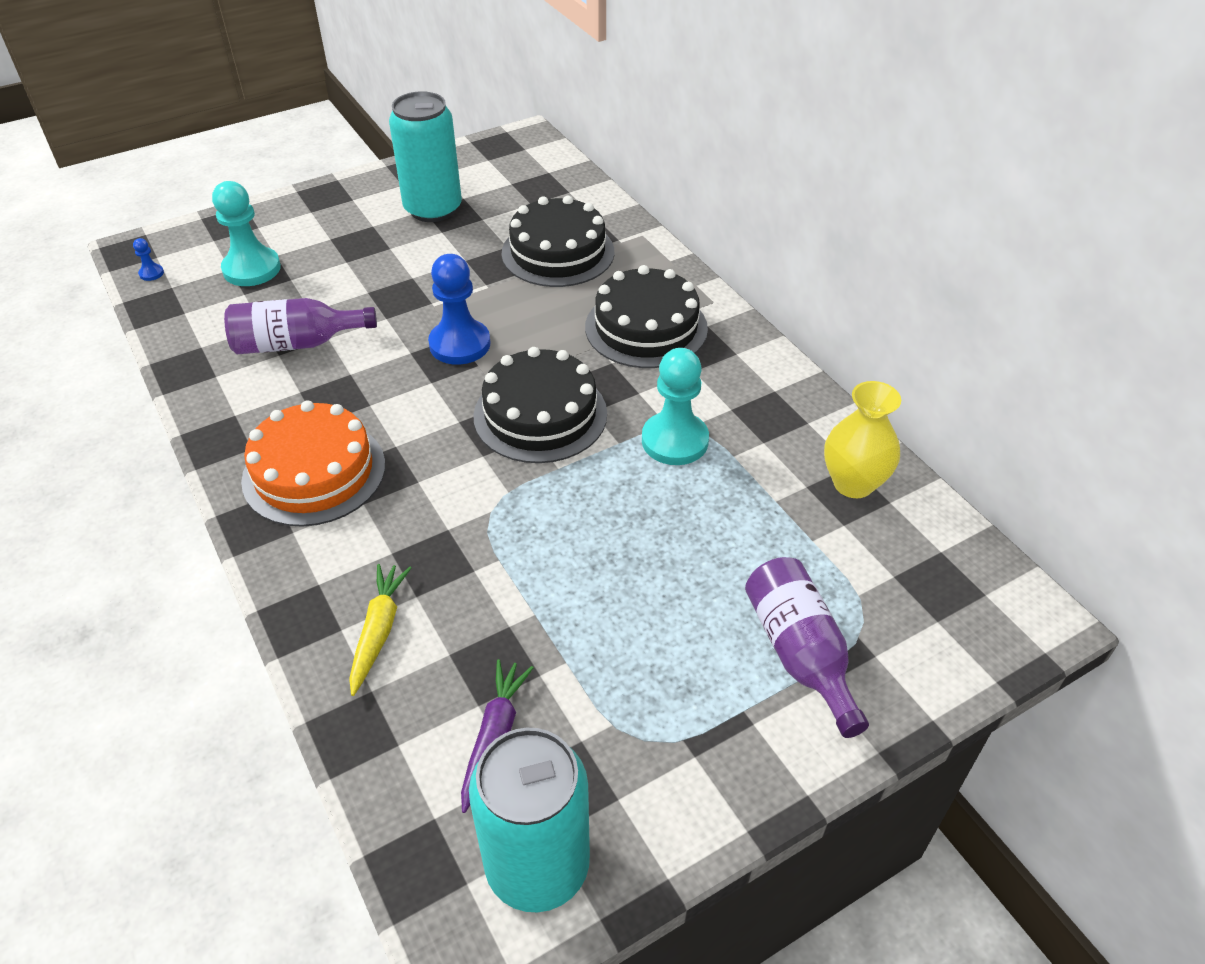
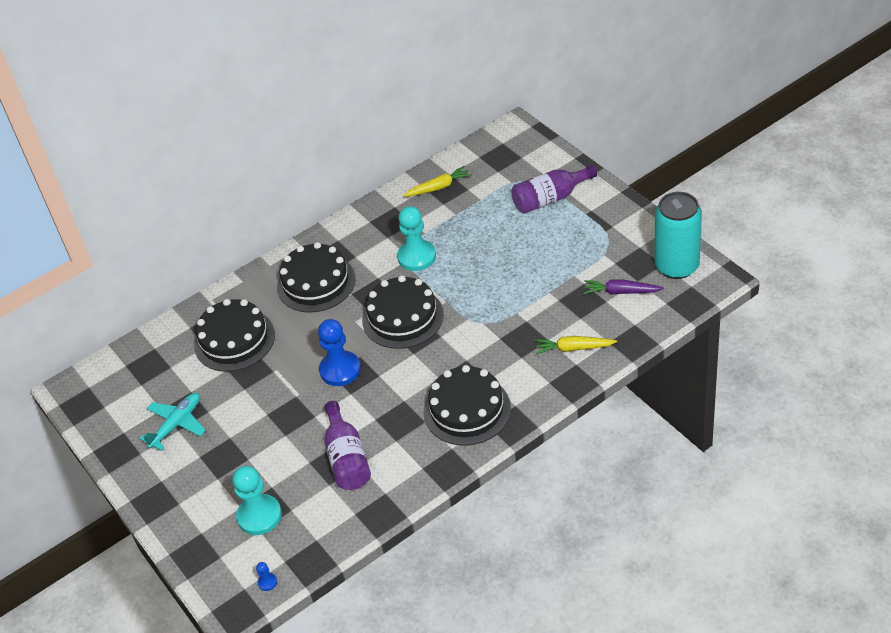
camera: 90 degrees left, 0 degrees up
orange cake [241,400,385,527] -> black cake [424,365,511,446]
turquoise can [389,91,462,222] -> turquoise plane [140,393,206,451]
yellow vase [824,381,901,498] -> yellow carrot [403,166,472,197]

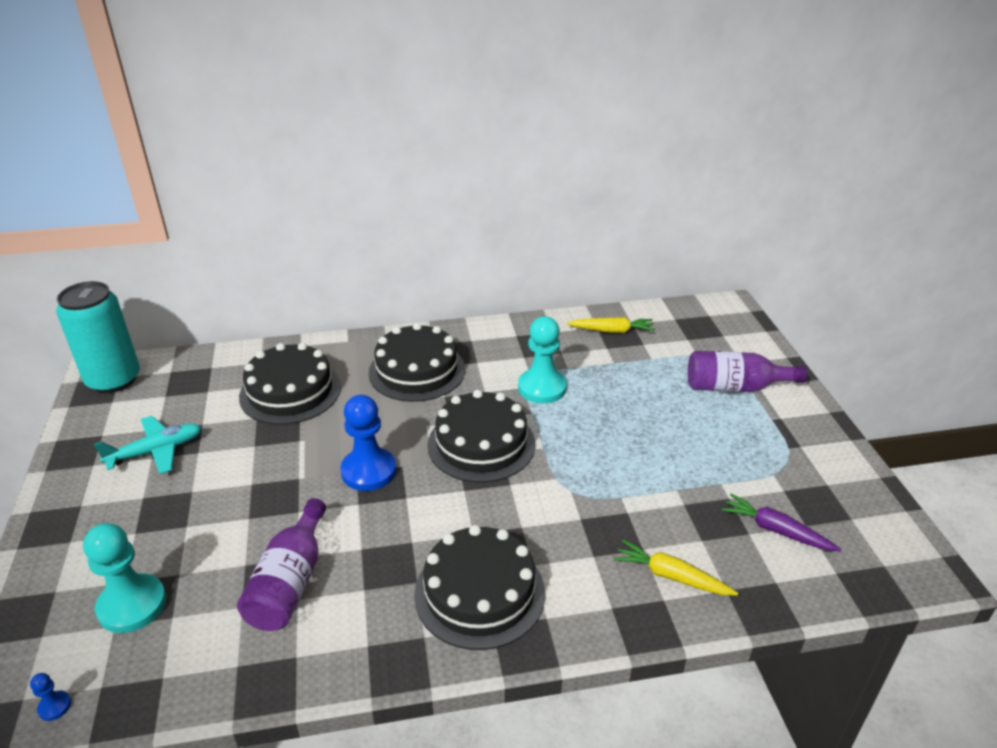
camera: 20 degrees right, 10 degrees down
turquoise can [654,192,702,279] -> turquoise can moved to [56,281,140,393]

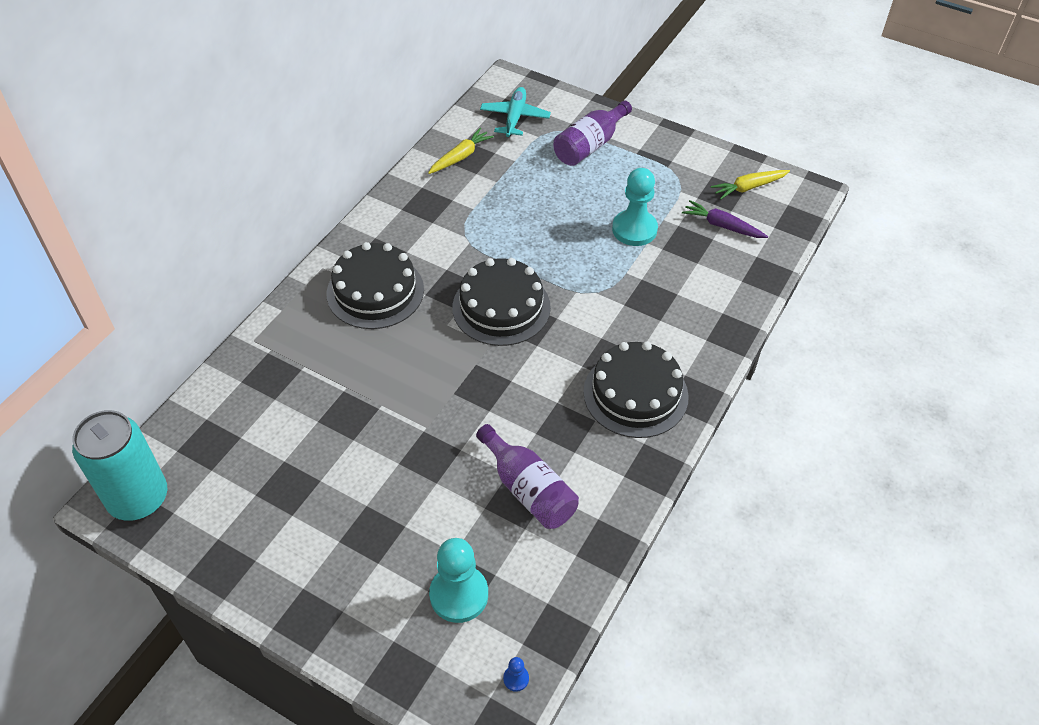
camera: 50 degrees left, 15 degrees up
turquoise plane [94,416,202,474] -> turquoise plane moved to [480,87,551,137]
black cake [239,343,341,425] -> none
blue pawn [340,395,396,491] -> none
turquoise pawn [518,316,567,403] -> turquoise pawn moved to [612,168,658,246]
yellow carrot [614,540,738,595] -> yellow carrot moved to [711,170,790,200]
purple carrot [722,494,841,551] -> purple carrot turned 45 degrees clockwise [682,200,768,238]

